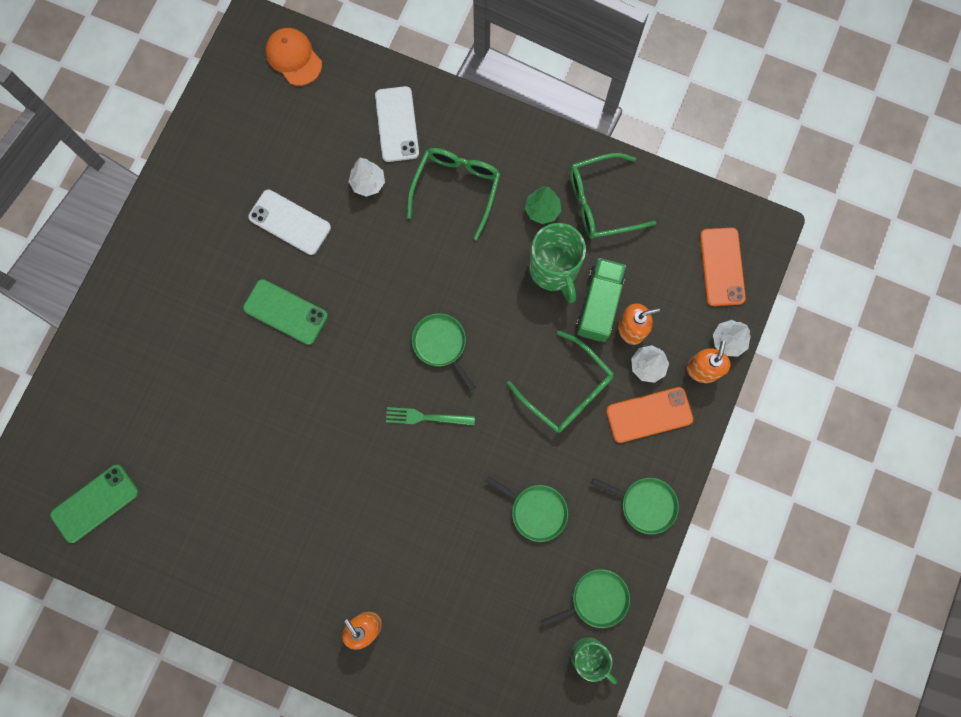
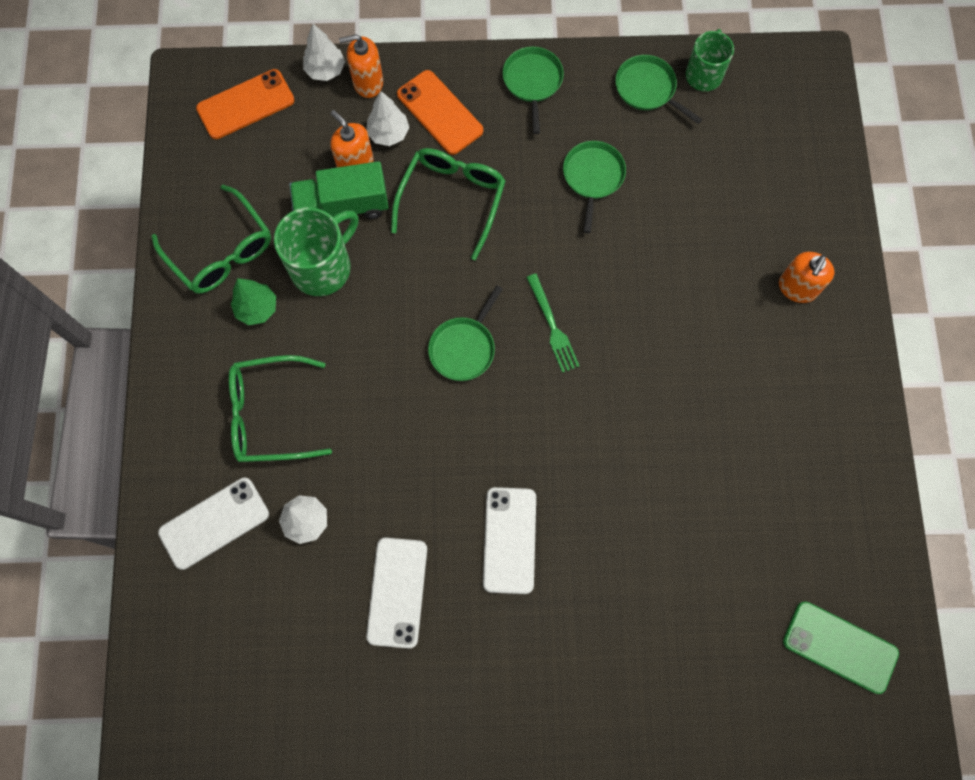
camera: 115 degrees left, 5 degrees down
green phone [243,279,328,345] -> white phone [483,487,536,594]
orange cap [265,28,322,86] -> none

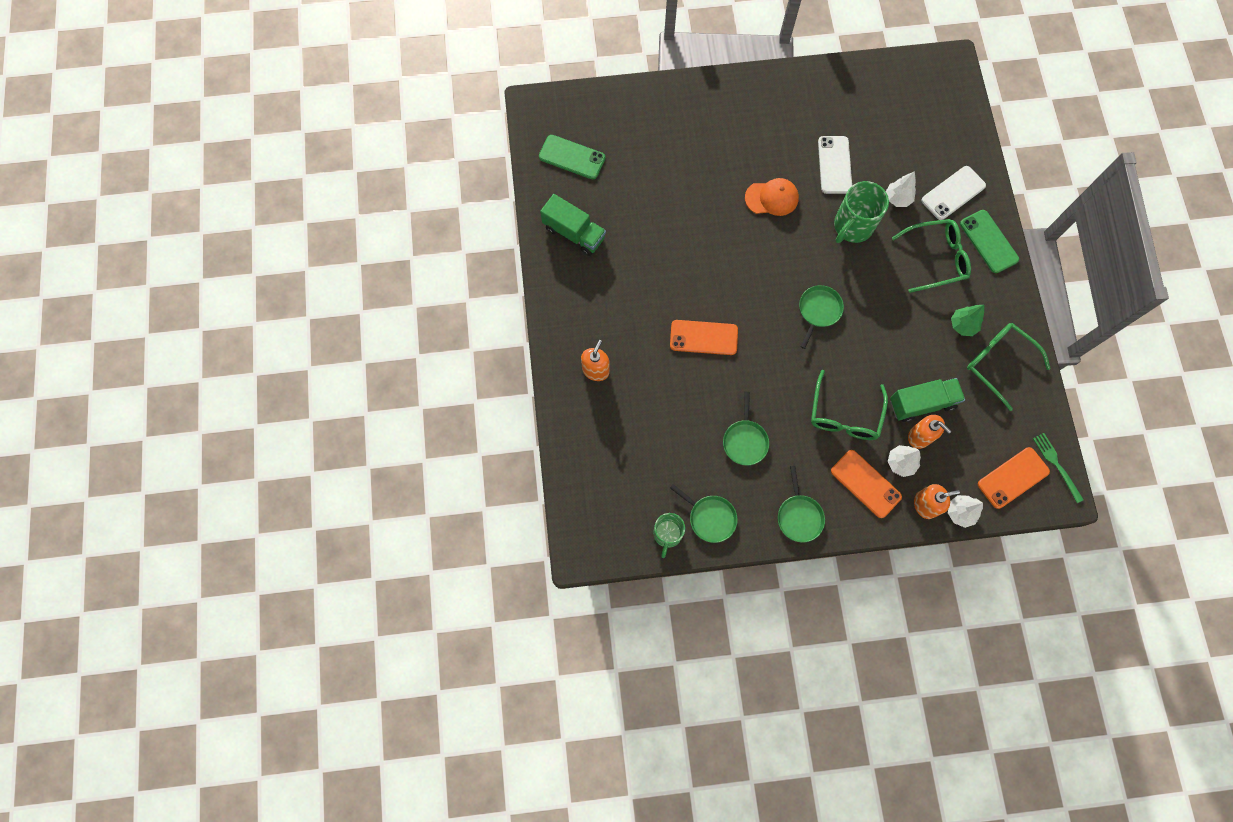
camera: 175 degrees right, 0 degrees up
green mug [274,207,359,296] -> green mug moved to [834,181,889,243]
white phone [483,487,536,594] -> orange cap [745,178,799,216]
green fork [526,274,580,373] -> green fork moved to [1033,433,1084,503]
none -> green truck [540,194,606,256]
none -> orange phone [670,320,738,355]
none -> green phone [960,210,1019,273]

